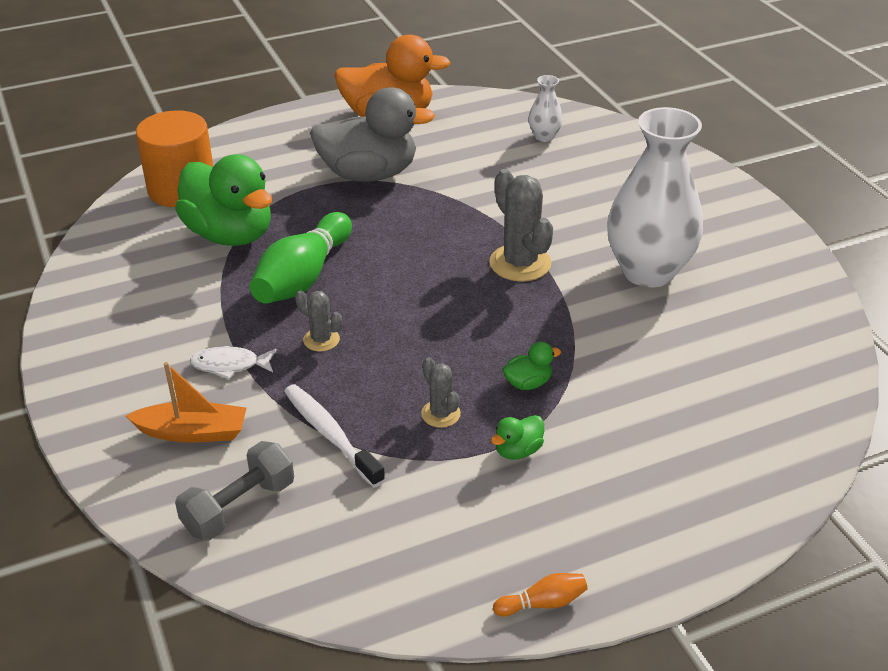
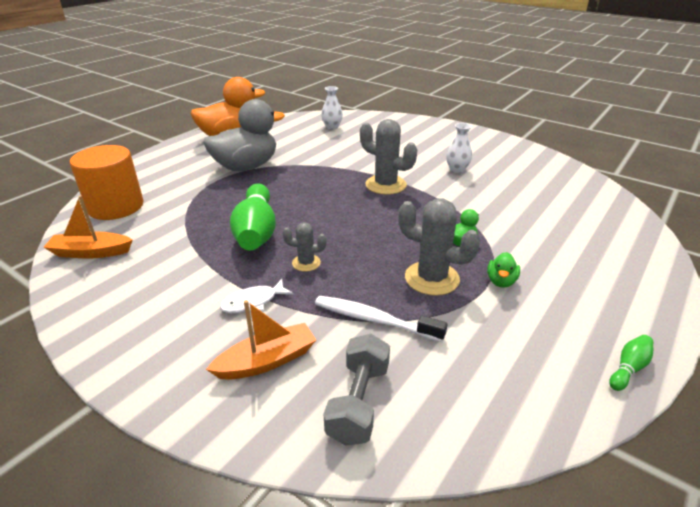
camera: 30 degrees left, 5 degrees down
green duck [175,154,272,246] -> none
grey cactus [421,357,461,428] -> grey cactus [398,198,480,296], size x1.83
orange bowling pin [493,573,588,617] -> green bowling pin [609,335,653,391]
white vase [607,107,703,288] -> white vase [446,123,472,173], size x0.43
none -> orange boat [43,195,133,258]

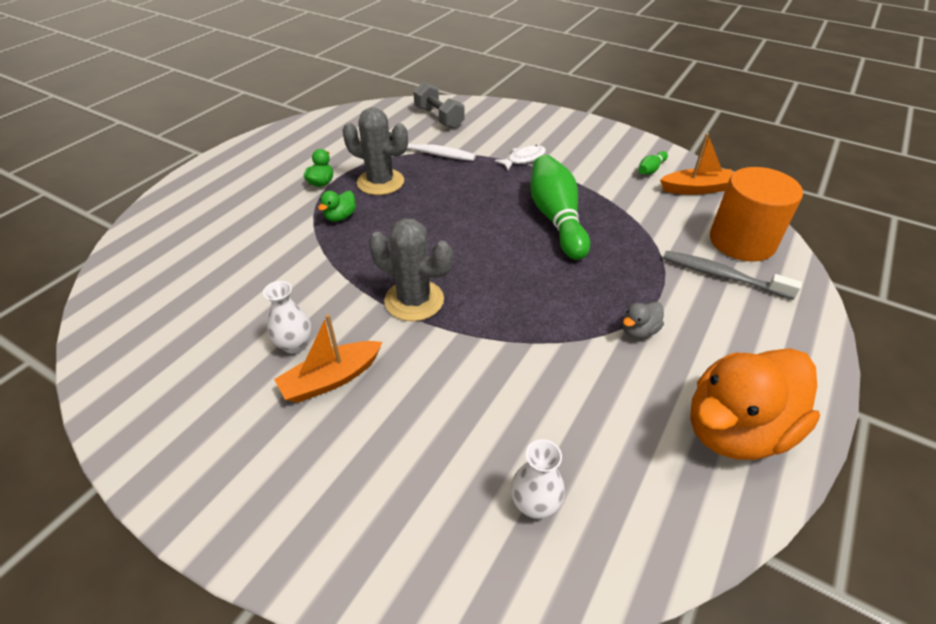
camera: 175 degrees right, 10 degrees up
grey duck [203,99,285,171] -> grey duck [623,302,664,339], size x0.41
orange boat [206,300,316,380] -> orange boat moved to [274,314,382,403]
grey cactus [283,222,326,272] -> none
grey dumbbell [324,334,390,446] -> grey dumbbell turned 45 degrees counterclockwise [413,82,464,129]
green bowling pin [609,335,653,391] -> green bowling pin moved to [638,151,668,175]
none -> grey toothbrush [663,251,802,300]

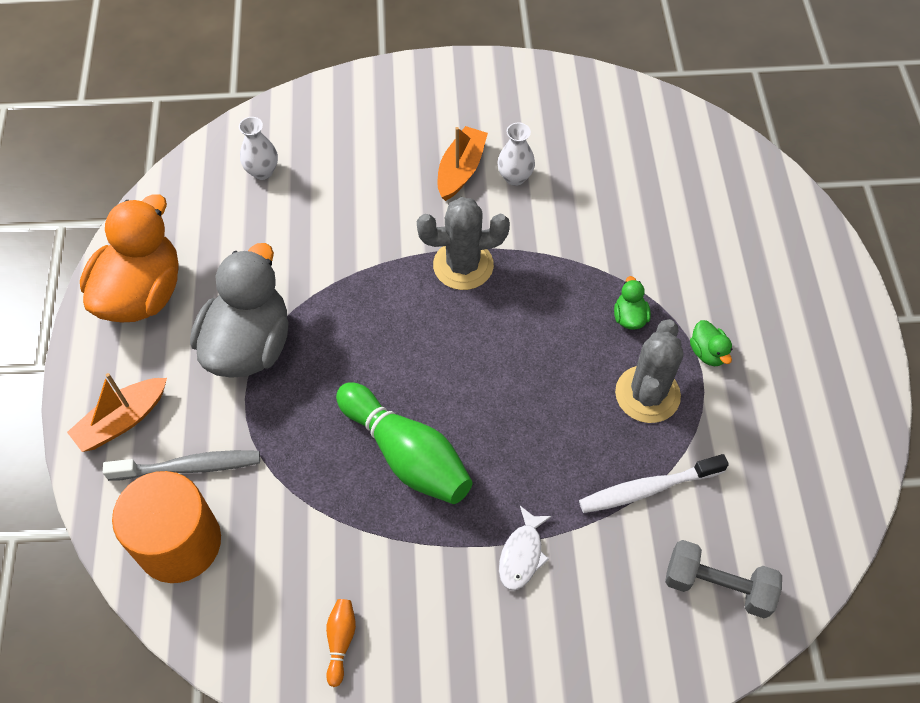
camera: 145 degrees right, 15 degrees up
grey cactus [342,107,408,195] -> grey cactus turned 60 degrees counterclockwise [615,319,683,423]
grey duck [623,302,664,339] -> grey duck [190,243,289,378], size x2.46
green bowling pin [638,151,668,175] -> orange bowling pin [326,599,356,687]
orange boat [660,133,734,195] -> orange boat moved to [67,373,167,452]

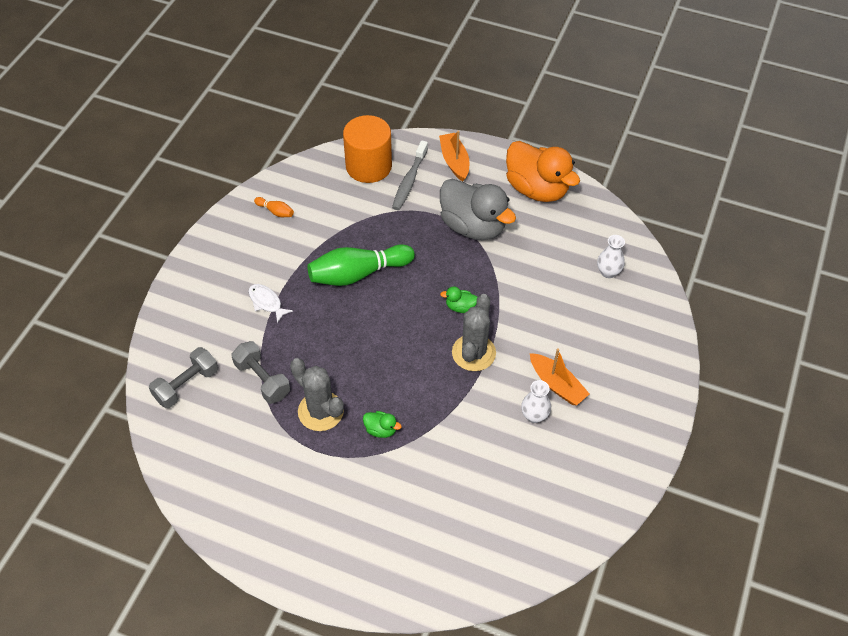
camera: 115 degrees right, 5 degrees down
white toothbrush [579,454,729,513] -> grey dumbbell [231,341,290,404]
green duck [690,320,733,366] -> green duck moved to [440,286,478,313]

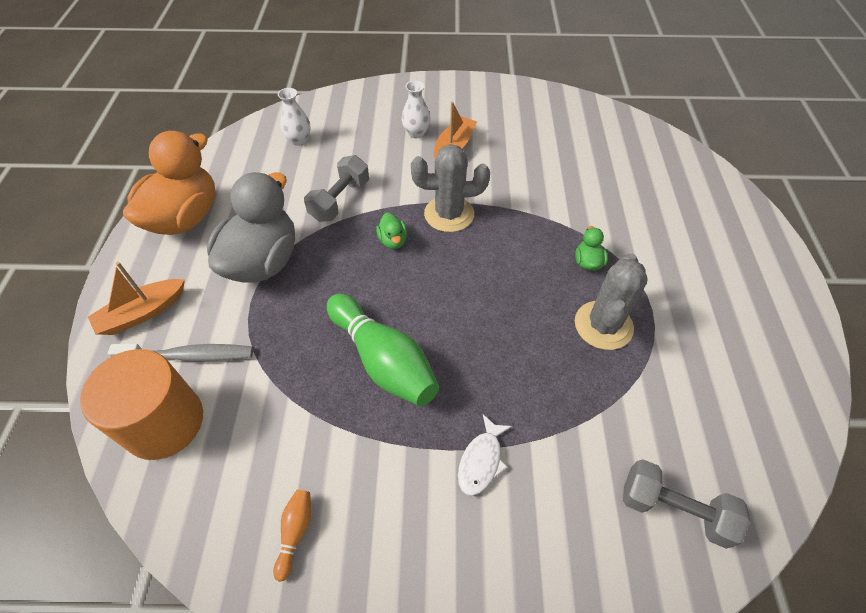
camera: 110 degrees left, 0 degrees up
grey dumbbell [231,341,290,404] -> grey dumbbell moved to [304,155,369,222]
white vase [521,380,551,423] -> white vase moved to [402,81,431,138]

